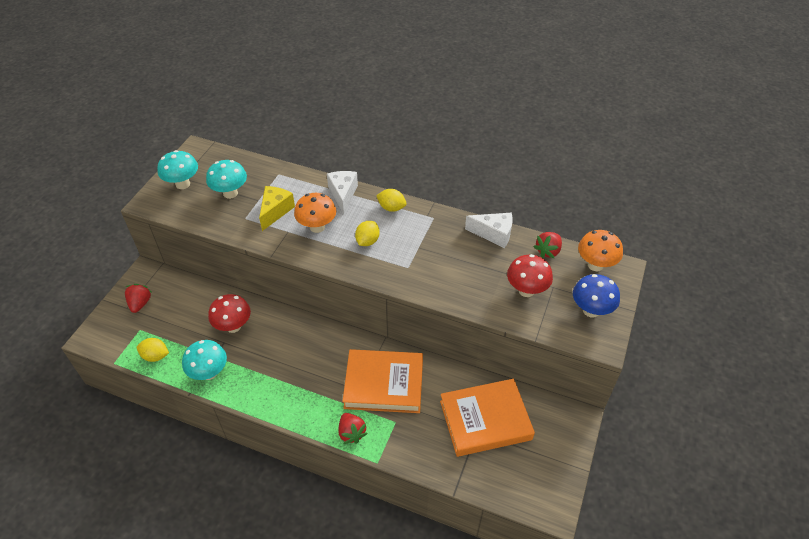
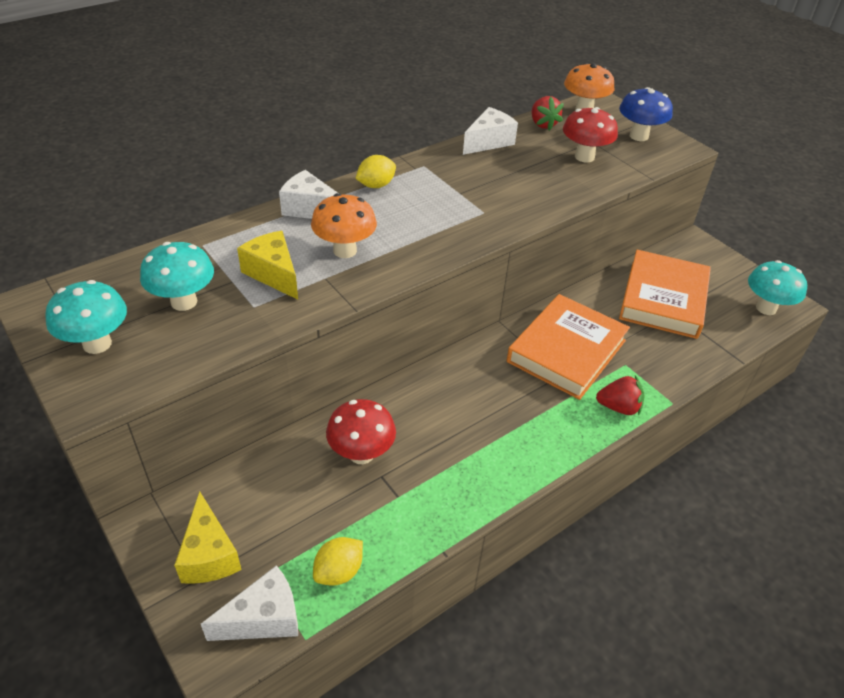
camera: 60 degrees left, 5 degrees down
red strawberry [125,284,151,313] -> yellow cheese [174,491,242,584]
turquoise mushroom [182,340,227,380] -> turquoise mushroom moved to [748,260,807,315]
yellow lemon [355,221,380,246] -> none
none -> white cheese [201,565,298,641]

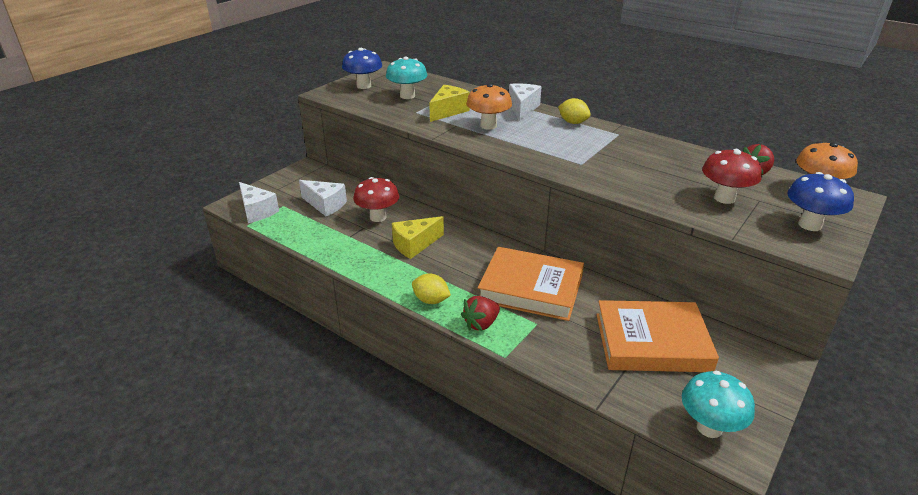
camera: 75 degrees right, 10 degrees down
turquoise mushroom [45,280,127,354] -> blue mushroom [342,48,382,89]
yellow cheese [174,491,242,584] -> yellow cheese moved to [392,216,444,259]
yellow lemon [313,537,363,586] -> yellow lemon moved to [412,273,451,304]
white cheese [463,107,518,155] -> white cheese moved to [299,180,347,216]
red strawberry [596,375,645,416] -> red strawberry turned 60 degrees clockwise [461,296,500,331]

